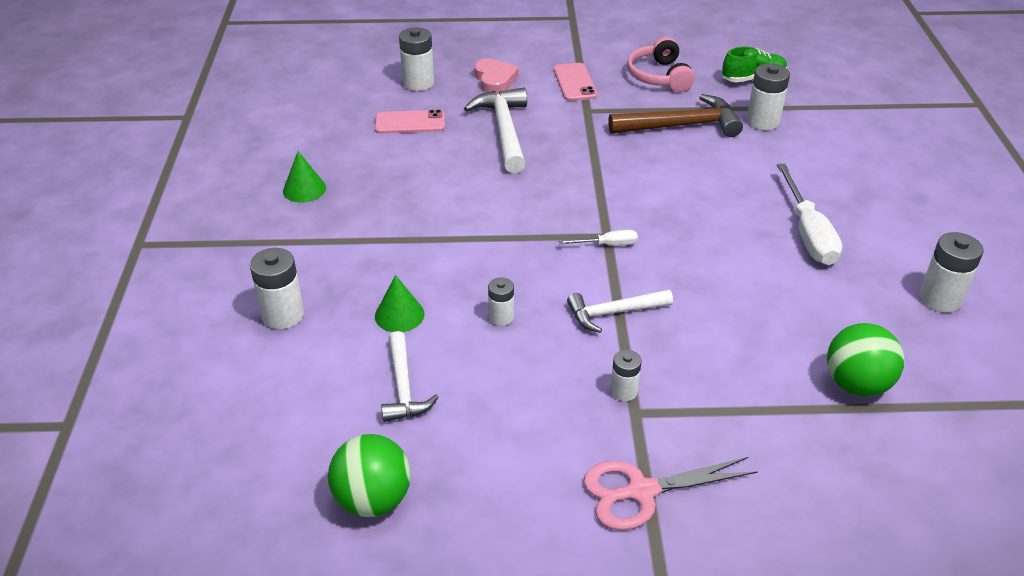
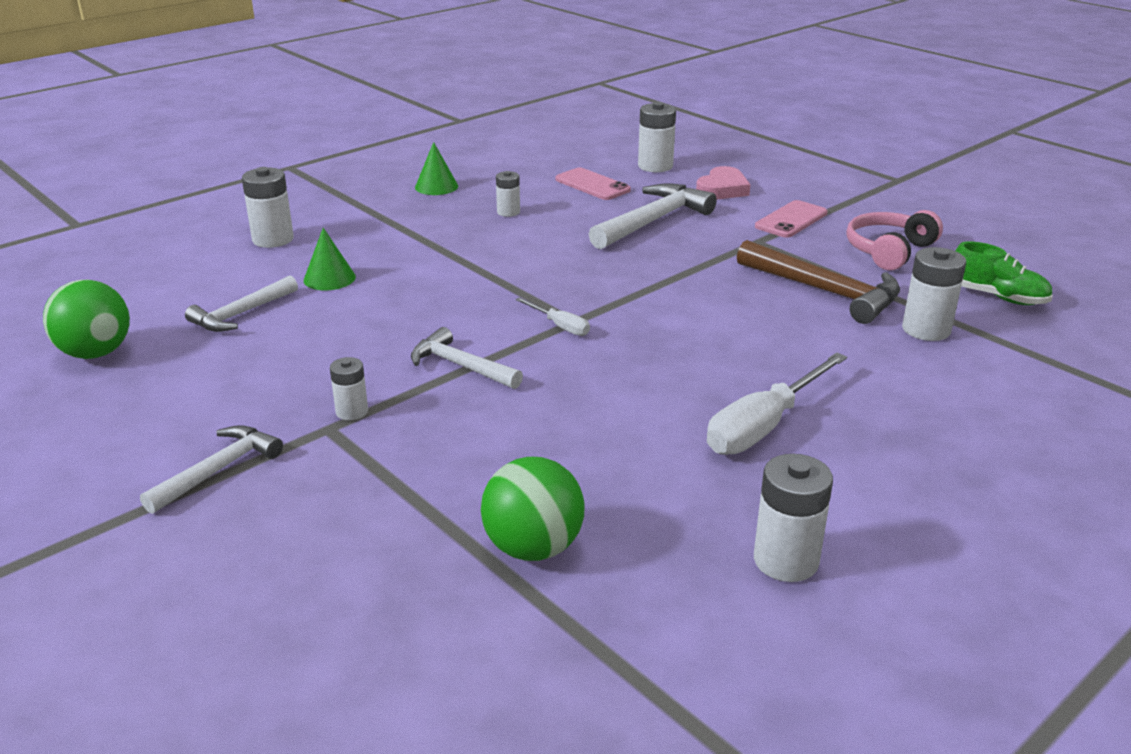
camera: 50 degrees right, 10 degrees down
white battery [488,277,514,326] -> white battery moved to [496,171,520,217]
pink scissors [584,457,758,531] -> white hammer [140,425,283,514]

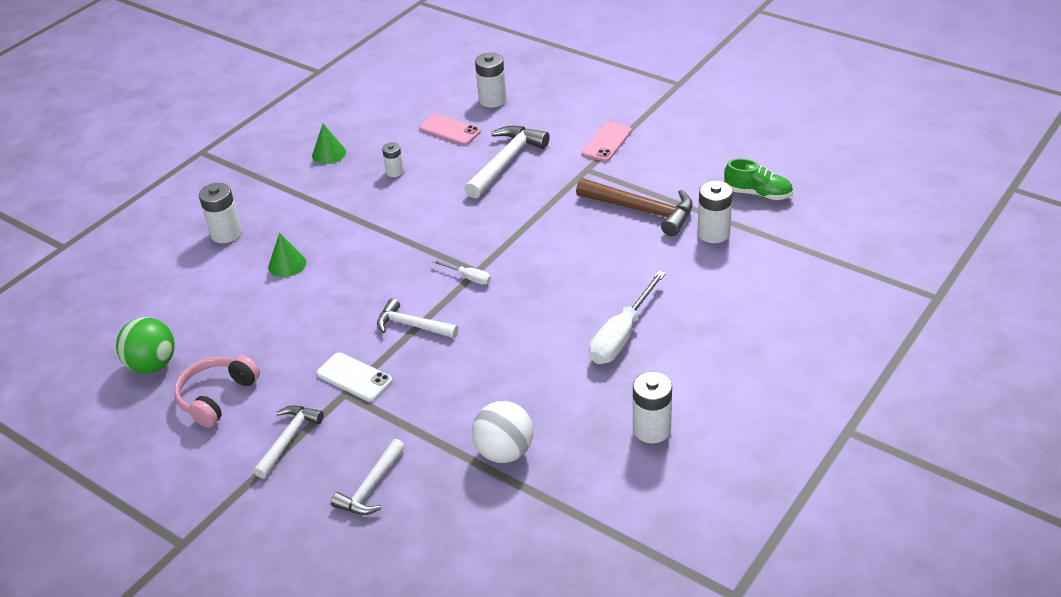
camera: 10 degrees left, 10 degrees up
white hammer [185,275,298,332] -> white hammer moved to [331,439,405,515]
white battery [330,357,368,420] -> white phone [316,353,393,402]
green ball [481,457,585,561] -> white ball [472,401,533,463]
pink heart [696,166,751,200] -> none
pink headphones [846,210,943,271] -> pink headphones moved to [174,355,260,428]

